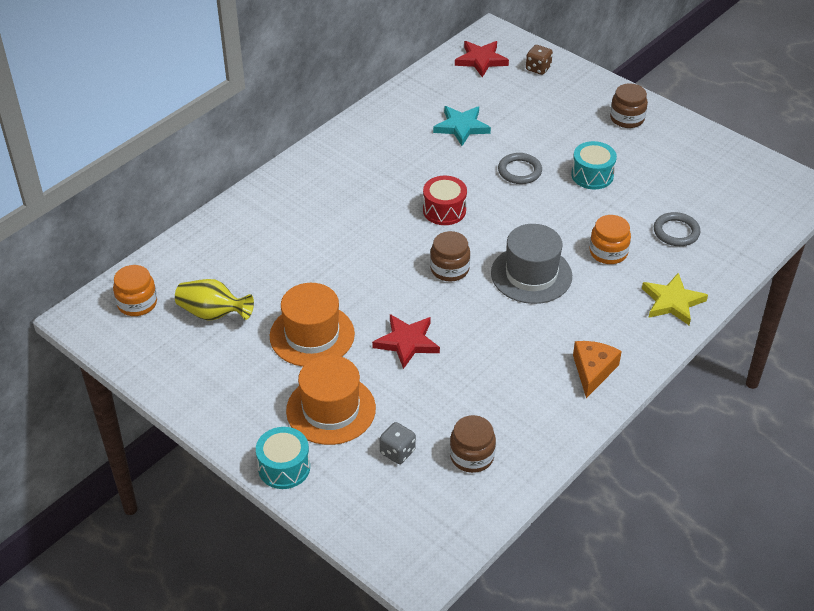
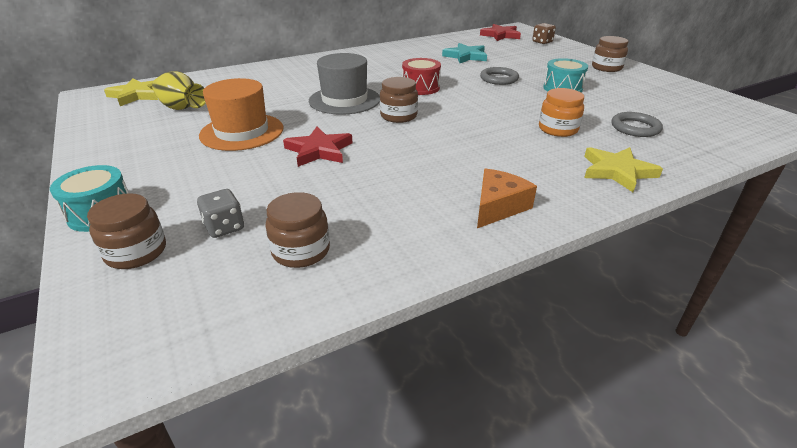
camera: 20 degrees right, 10 degrees down
orange jar [113,265,157,316] -> yellow star [104,78,158,106]
orange hat [286,355,376,445] -> none
grey hat [491,224,572,304] -> grey hat moved to [309,53,380,115]
none -> brown jar [87,193,166,269]

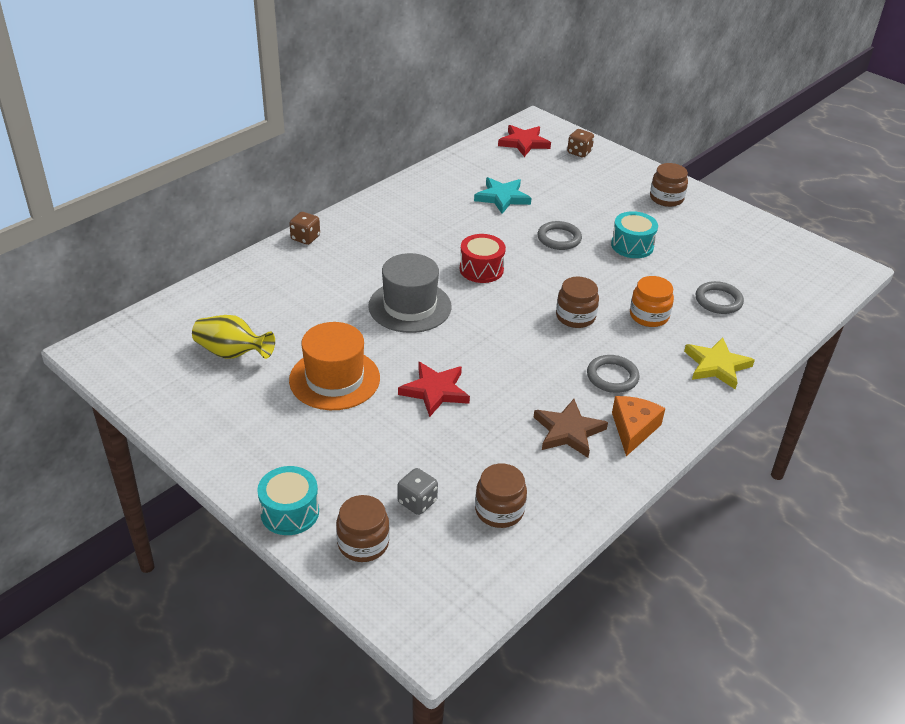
camera: 20 degrees left, 5 degrees up
yellow star [104,78,158,106] -> none
brown jar [380,77,418,123] -> brown jar moved to [556,276,599,328]
none -> brown dice [289,212,320,245]
none -> brown star [534,399,608,458]
none -> grey ring [587,355,640,393]

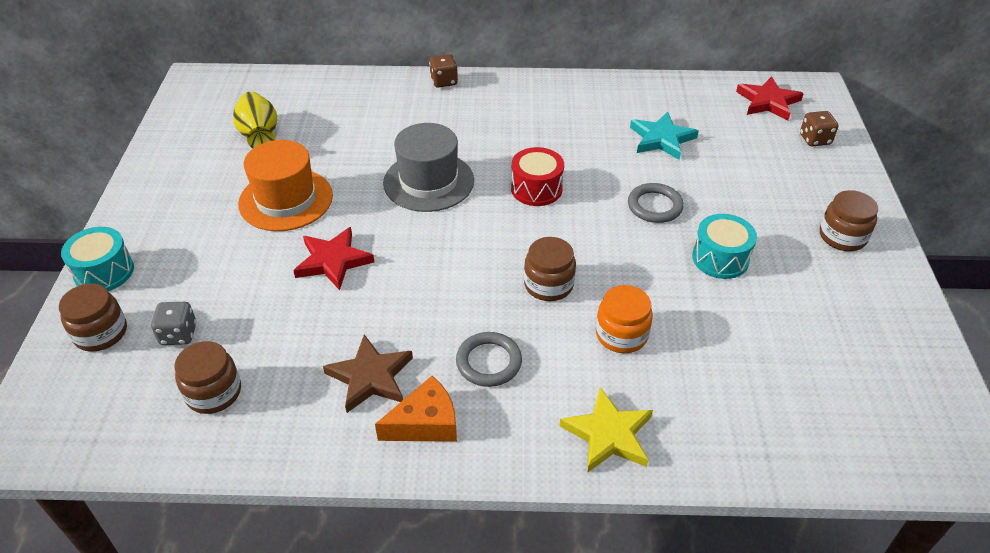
camera: 50 degrees right, 5 degrees up
grey ring [695,281,744,314] -> none

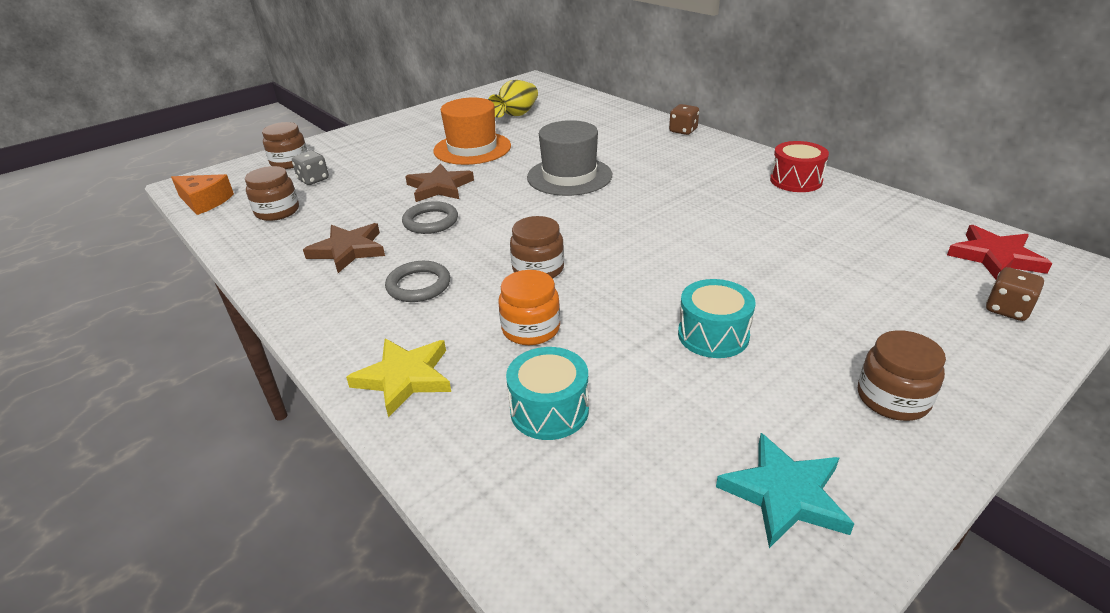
camera: 50 degrees right, 10 degrees down
turquoise drum [61,227,134,291] -> turquoise drum moved to [506,347,589,440]
red star [293,227,374,290] -> brown star [405,163,474,202]
orange cheese [375,376,457,442] -> orange cheese moved to [171,174,234,215]
red drum [511,147,564,206] -> red drum moved to [770,141,829,192]
grey ring [628,183,684,223] -> grey ring moved to [402,201,458,234]
turquoise star [630,112,699,160] -> turquoise star moved to [716,433,854,548]

